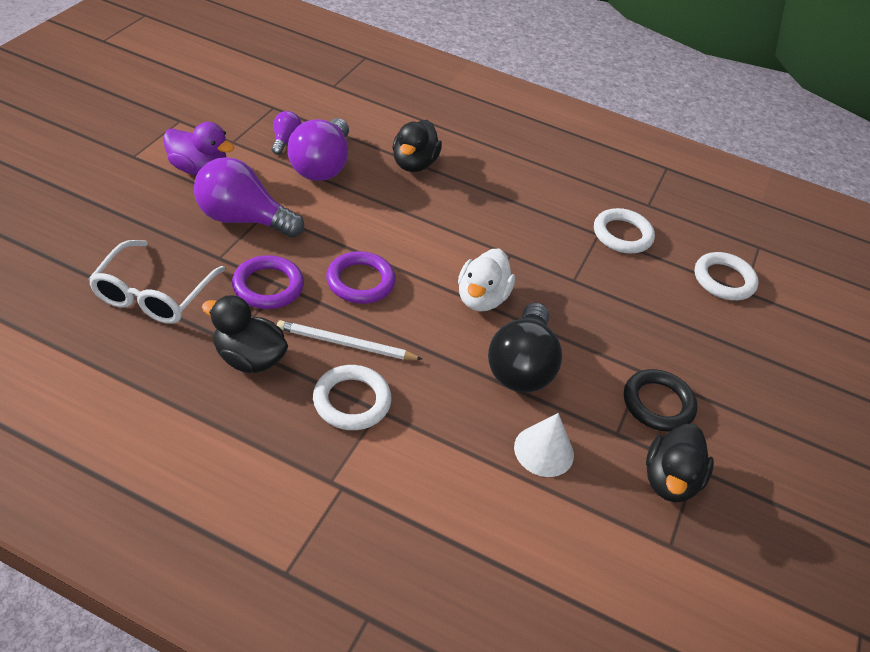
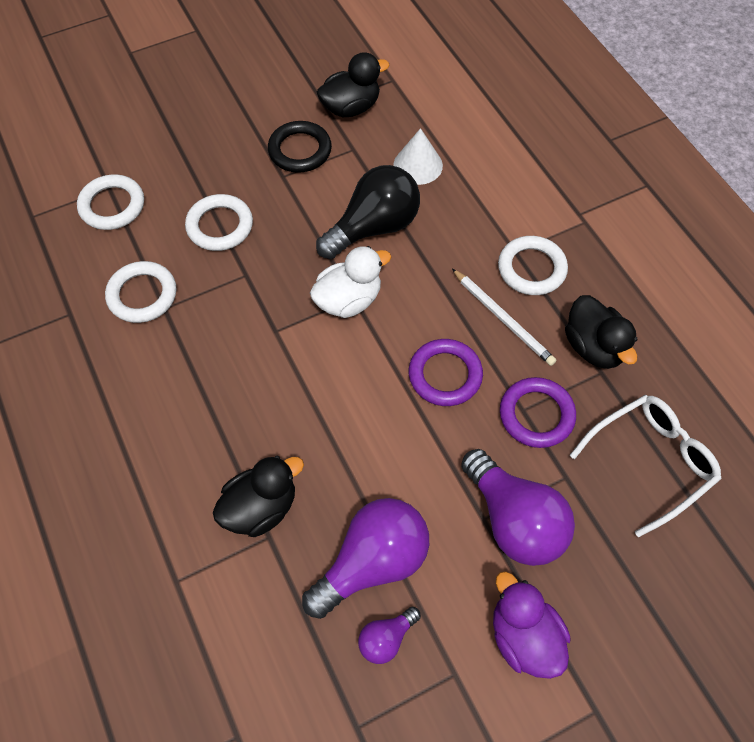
camera: 135 degrees left, 15 degrees up
none -> white ring [185,194,253,251]

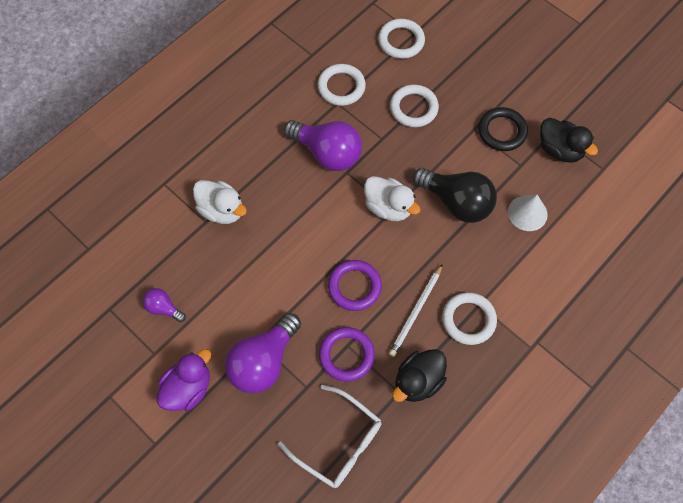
camera: 70 degrees right, 5 degrees up
black duck [213,456,304,537] -> white duck [193,180,247,224]
purple light bulb [302,498,429,619] -> purple light bulb moved to [284,120,362,171]

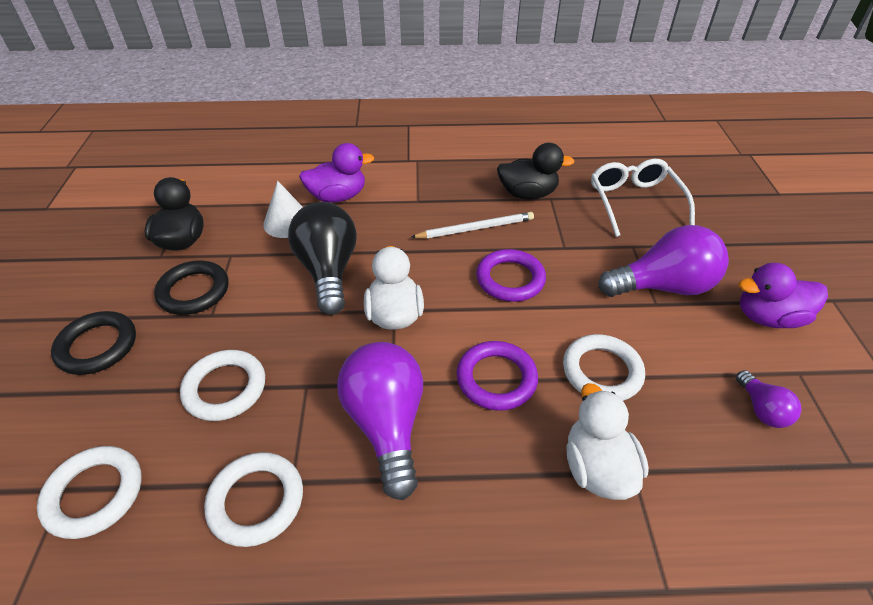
camera: 135 degrees left, 20 degrees down
purple ring [319,327,375,382] -> purple ring moved to [456,341,538,411]
white ring [442,292,497,345] -> white ring moved to [563,334,645,401]
none -> black ring [51,311,136,375]
none -> purple duck [299,143,375,203]

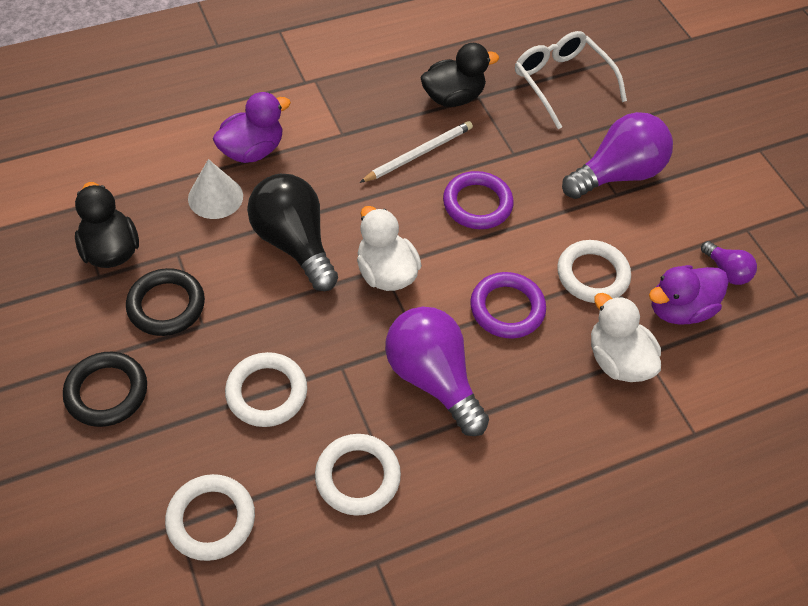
camera: 25 degrees left, 10 degrees up
purple duck [739,263,828,328] -> purple duck moved to [649,265,729,325]

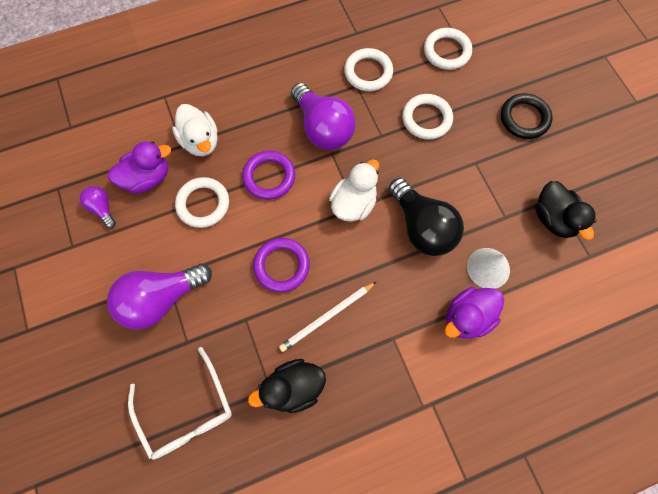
camera: 175 degrees left, 15 degrees up
black ring [126,268,205,336] -> none
white duck [357,206,422,291] -> white duck turned 120 degrees counterclockwise [329,159,379,222]

